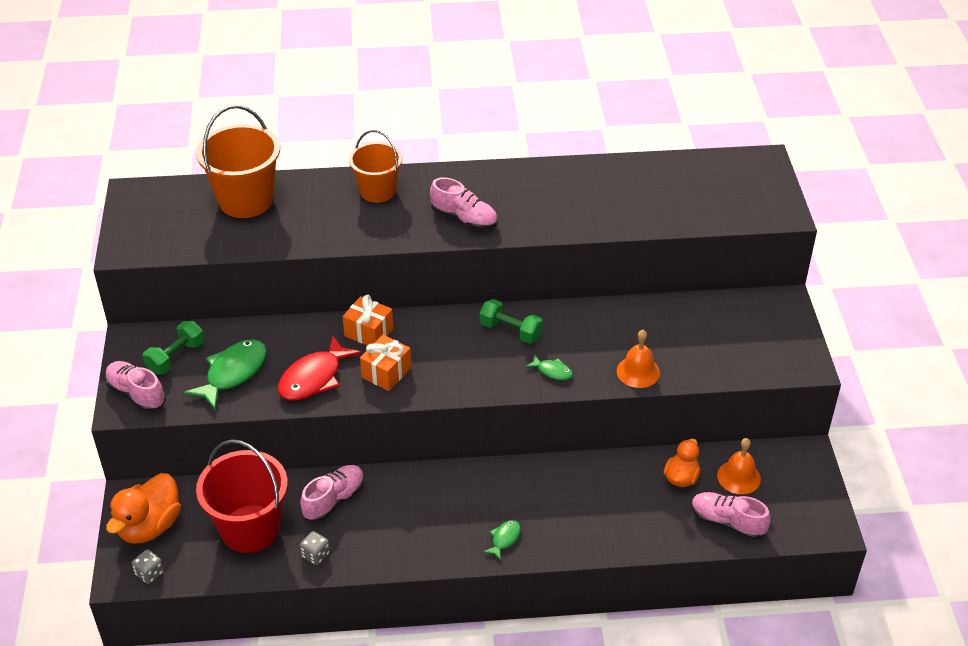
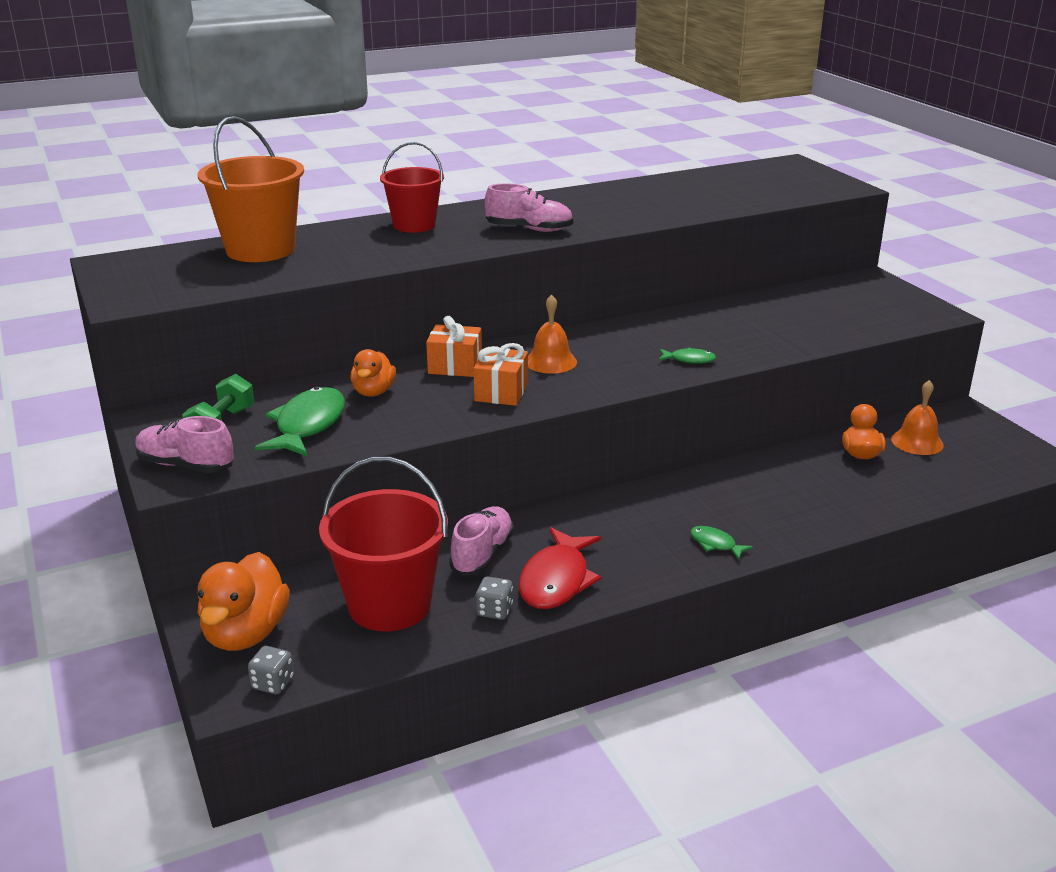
camera: 20 degrees left, 15 degrees down
red fish [278,335,362,401] -> red fish moved to [519,527,601,609]
orange bucket [349,130,402,203] -> red bucket [380,142,444,233]
green dumbbell [480,299,543,344] -> none
green fish [483,520,521,560] -> green fish turned 60 degrees counterclockwise [690,526,753,560]
orange bell [617,330,660,388] -> orange bell moved to [528,295,577,374]
pink shoe [691,492,771,540] -> none
none -> orange duck [351,349,396,397]

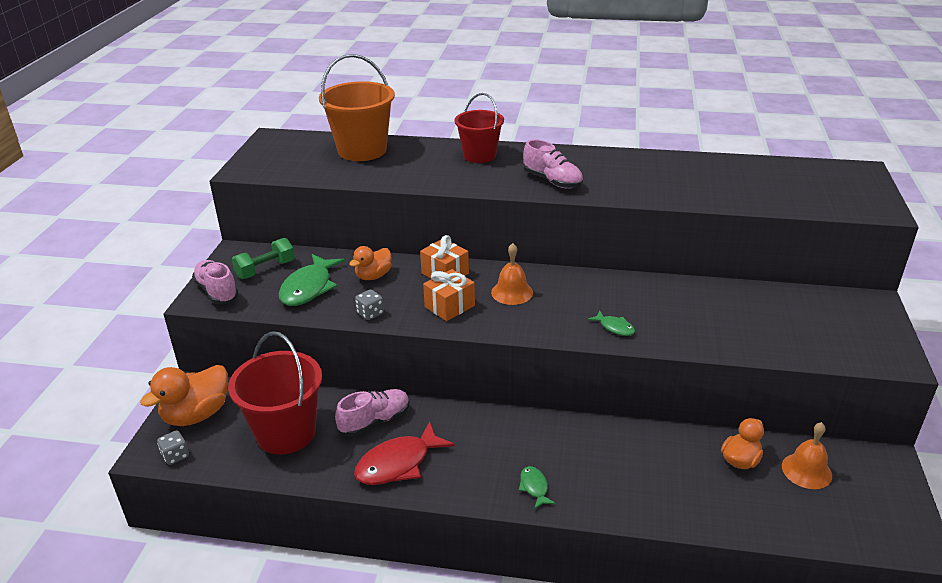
camera: 35 degrees right, 5 degrees up
green fish [255,387,345,457] -> green fish turned 150 degrees clockwise [279,254,345,306]
grey dice [476,577,513,620] -> grey dice moved to [355,289,384,320]

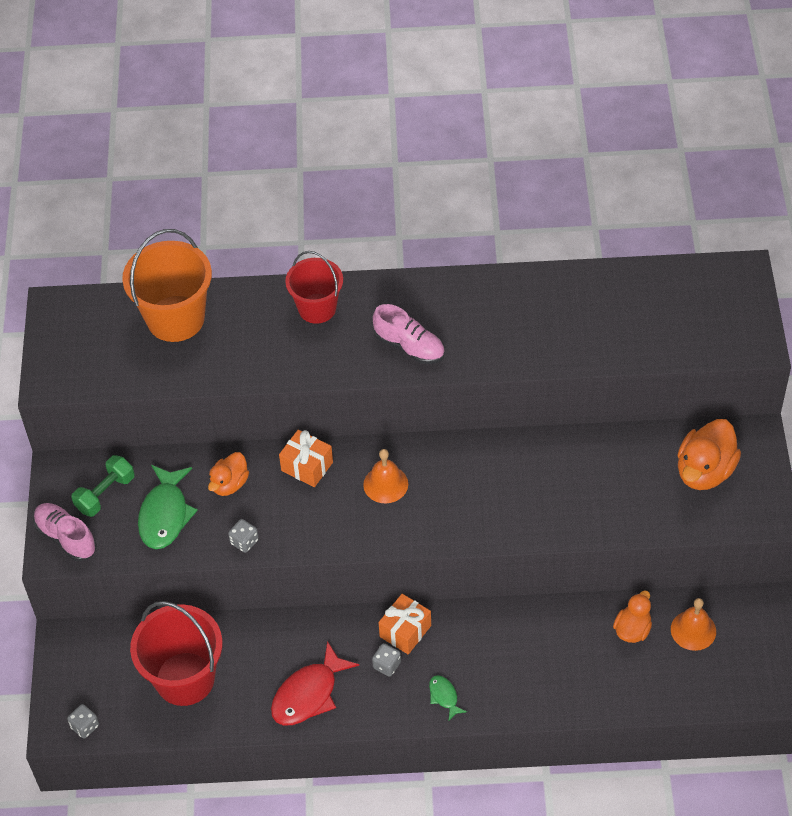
camera: 10 degrees left, 20 degrees up
orange duck [140,365,228,426] -> orange duck moved to [677,419,741,490]
pink shoe [335,389,410,436] -> none
orange gift [423,269,475,321] -> orange gift moved to [379,594,431,655]
green fish [588,310,635,336] -> none
none -> grey dice [372,643,401,677]

